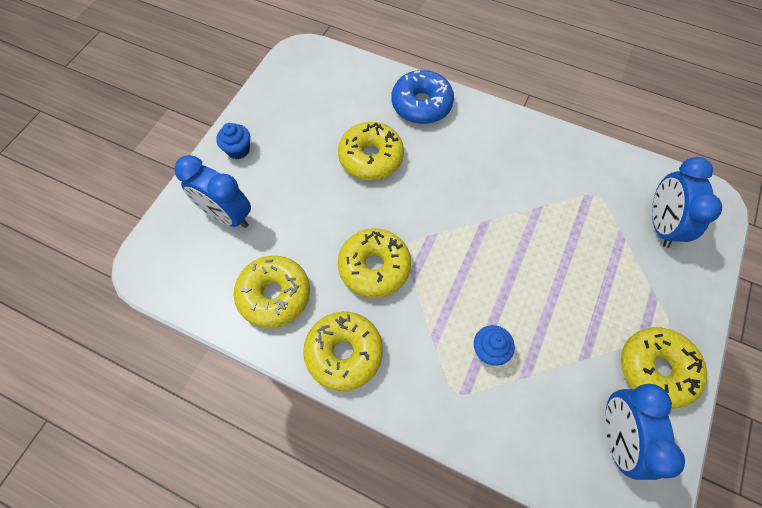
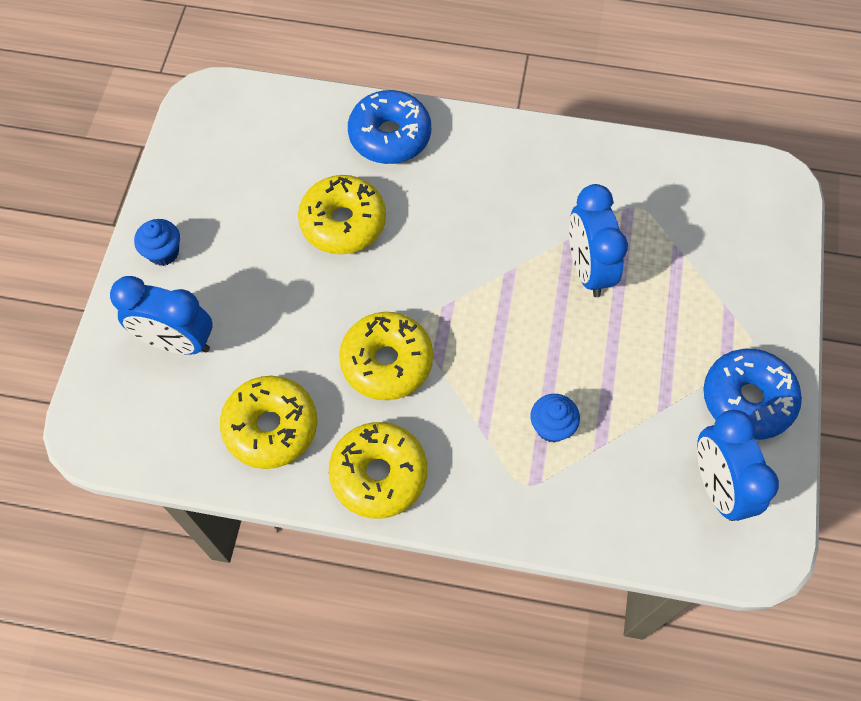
camera: 15 degrees left, 0 degrees up
yellow donut [621,327,707,409] -> blue donut [703,349,802,440]
blue clock [652,157,722,248] -> blue clock moved to [569,184,628,297]

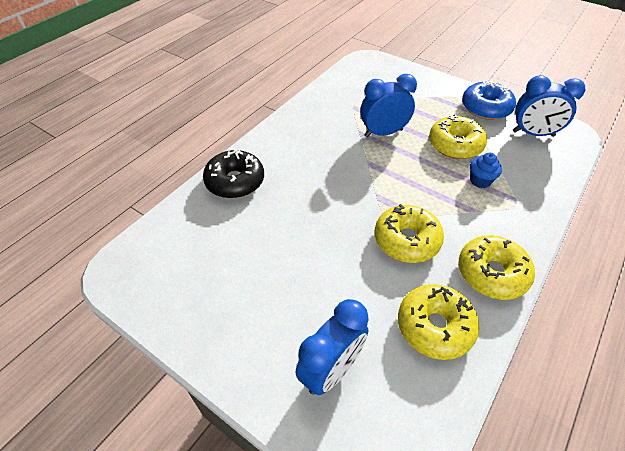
camera: 65 degrees left, 15 degrees down
blue cupcake [134,219,180,266] -> none
yellow donut [298,175,386,254] -> yellow donut moved to [429,114,487,159]
blue donut [348,90,431,164] -> black donut [203,150,264,198]
blue clock [569,184,628,297] -> blue clock turned 150 degrees clockwise [360,74,417,137]

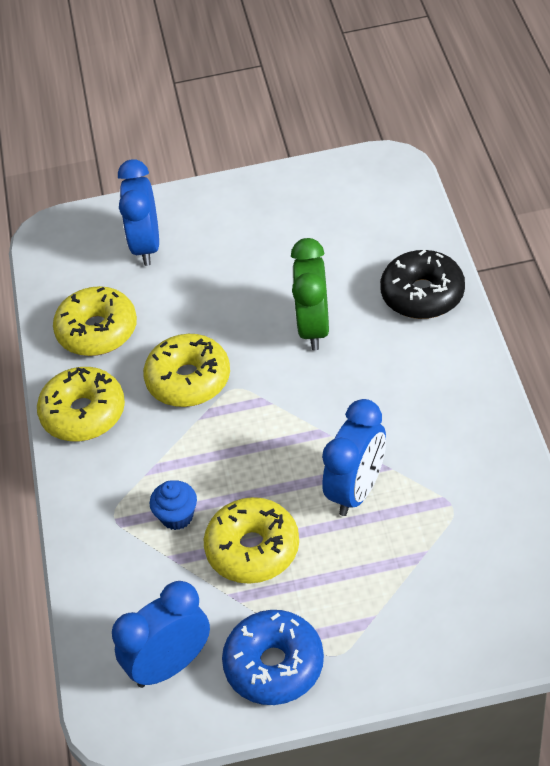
camera: 140 degrees right, 0 degrees up
none -> green clock [291,238,329,350]

